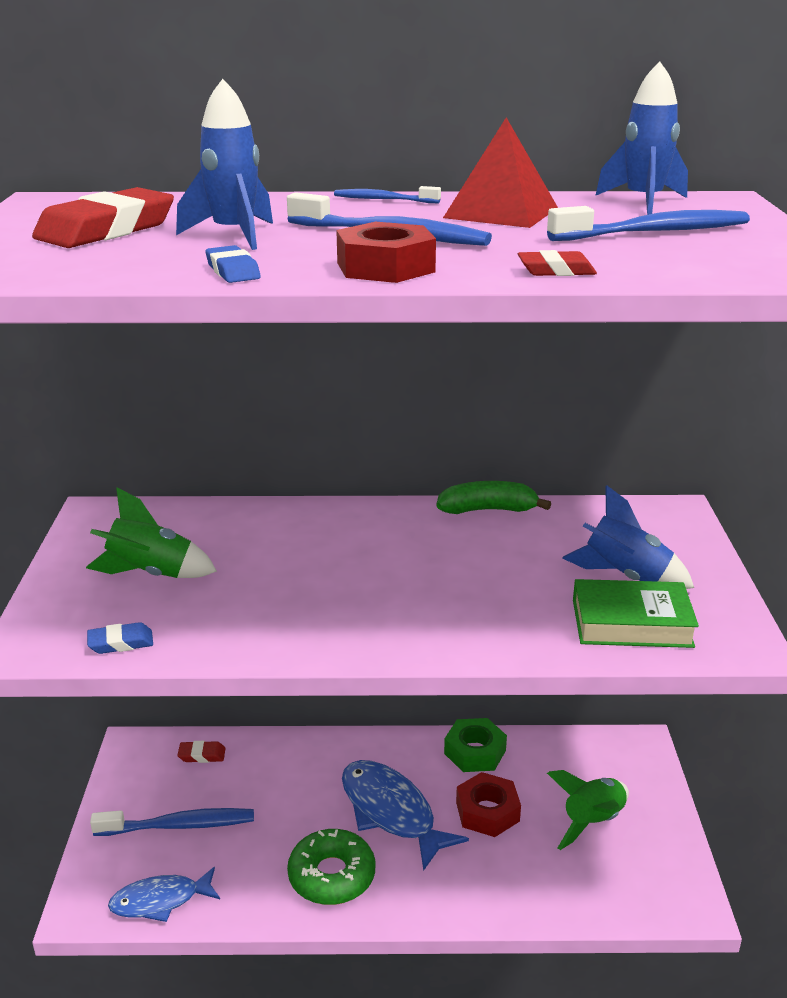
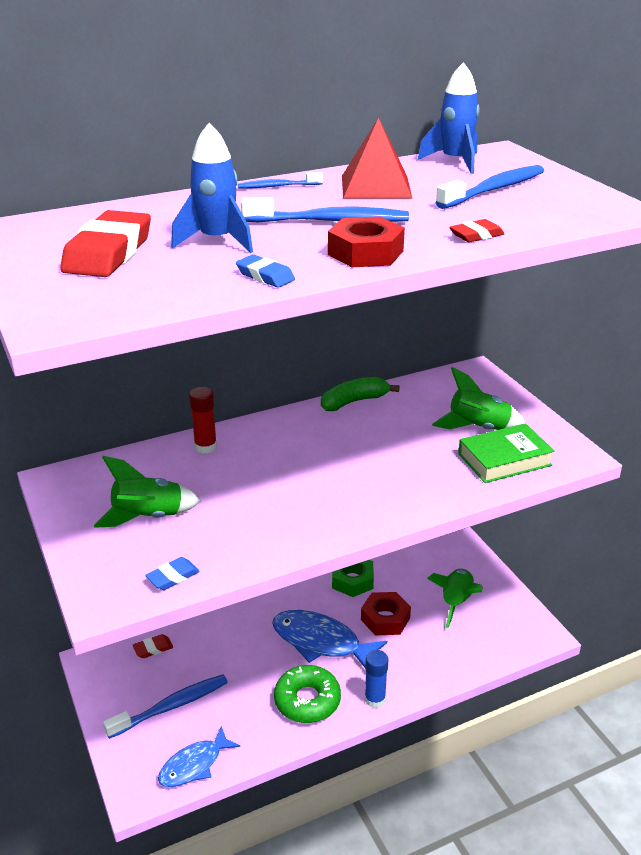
camera: 25 degrees left, 5 degrees up
blue rocket [562,485,694,589] -> green rocket [432,367,525,430]
none -> red glue stick [189,387,217,453]
none -> blue glue stick [365,650,388,708]

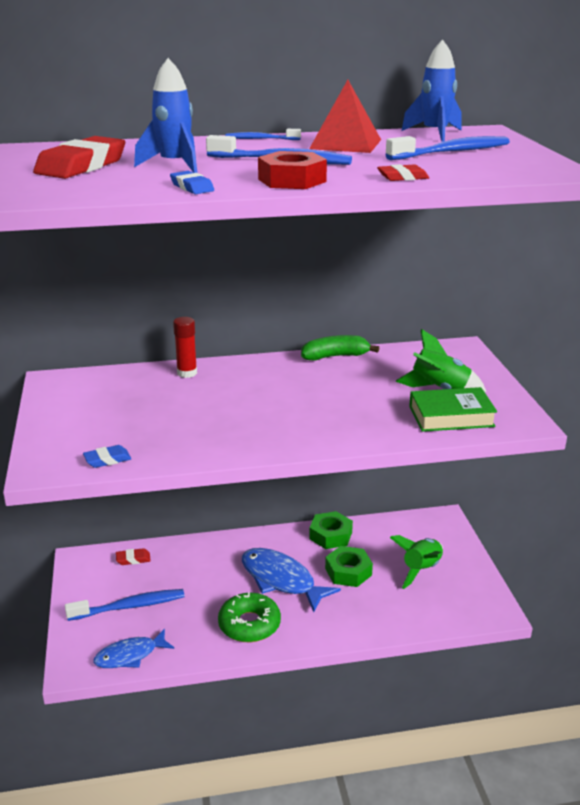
camera: 15 degrees right, 5 degrees down
green rocket [94,456,200,528] -> none
red nut [361,592,411,636] -> green nut [325,546,373,587]
blue glue stick [365,650,388,708] -> none

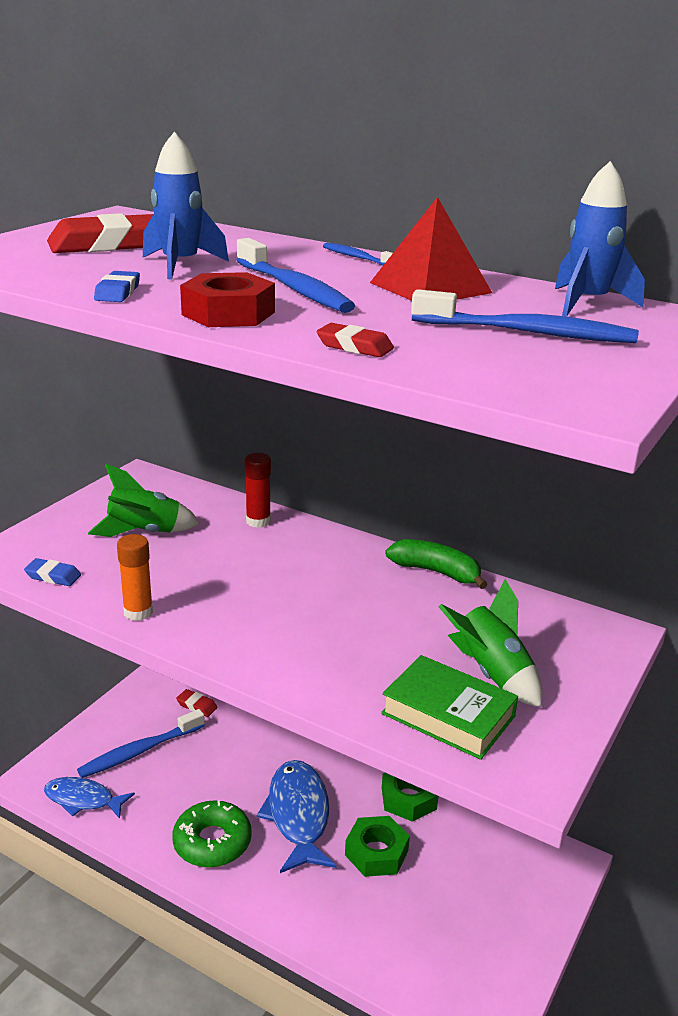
camera: 40 degrees right, 0 degrees up
blue toothbrush [65,589,185,621] -> blue toothbrush turned 120 degrees clockwise [77,709,205,778]
green rocket [390,535,443,589] -> green rocket moved to [88,464,200,537]
none -> orange glue stick [117,534,153,621]

